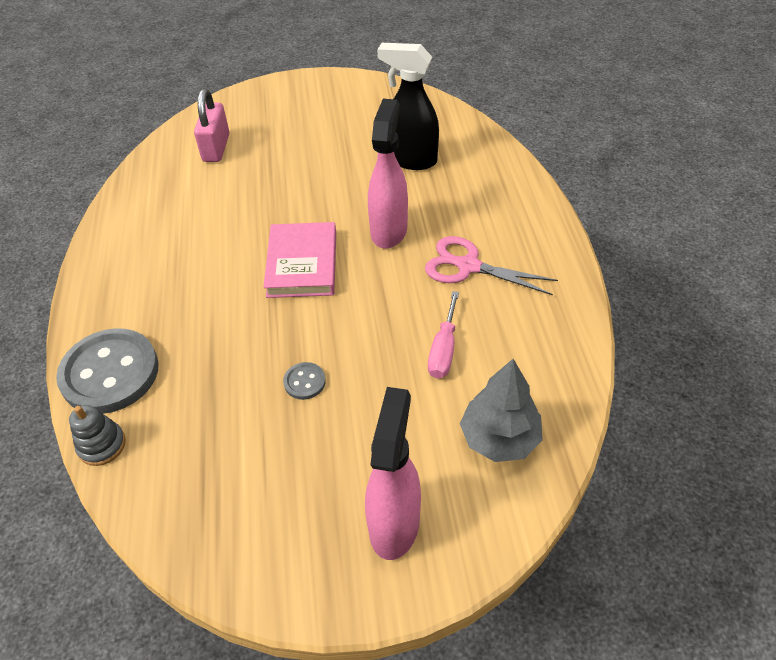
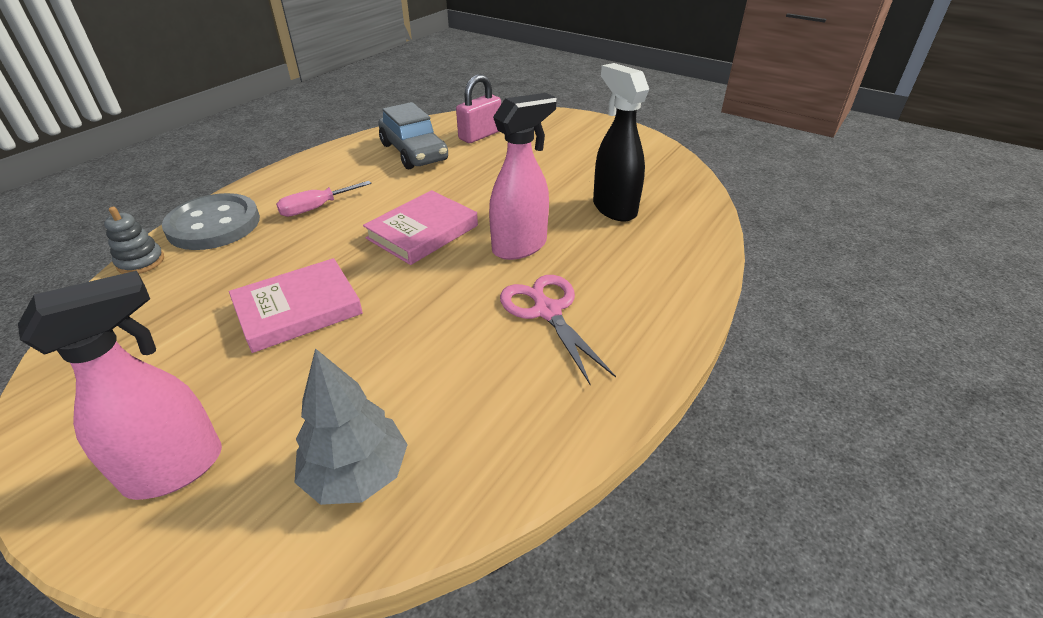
camera: 40 degrees right, 10 degrees down
grey button [283,362,326,400] -> pink book [229,258,363,353]
pink screwdriver [428,291,459,378] -> pink screwdriver moved to [276,181,372,217]
none -> grey car [378,102,448,169]

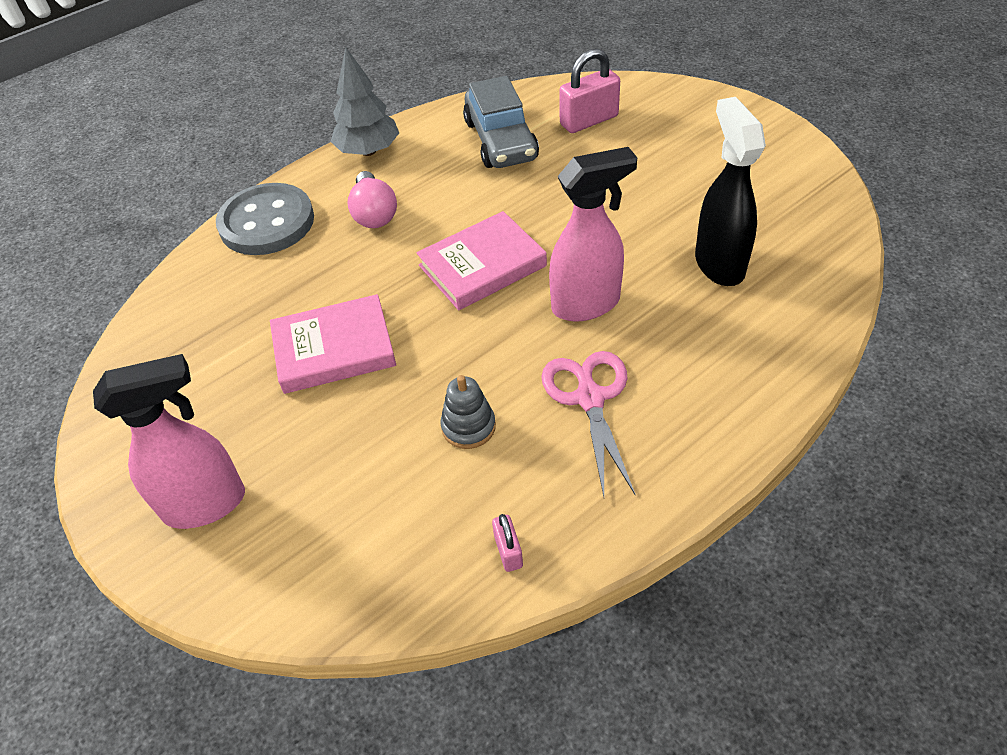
camera: 20 degrees right, 10 degrees up
grey stacking toy [104,207,164,274] -> grey stacking toy moved to [440,375,496,449]
pink screwdriver [276,181,372,217] -> pink light bulb [347,171,397,228]
grey tree [294,348,408,505] -> grey tree moved to [331,47,399,156]
none -> pink padlock [492,514,523,572]

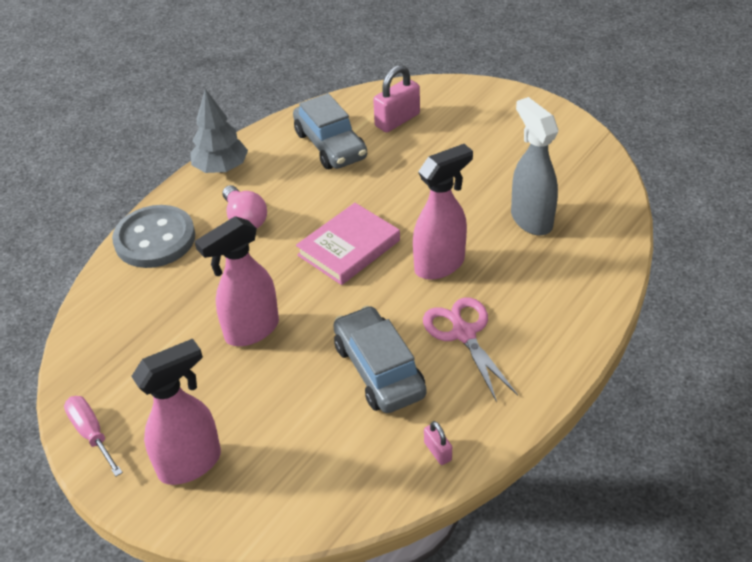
camera: 15 degrees left, 5 degrees down
pink book [270,294,396,394] -> pink spray bottle [194,216,279,346]
grey stacking toy [440,375,496,449] -> grey car [333,306,427,413]
black spray bottle [695,97,766,286] -> grey spray bottle [511,97,559,235]
none -> pink screwdriver [64,396,123,476]

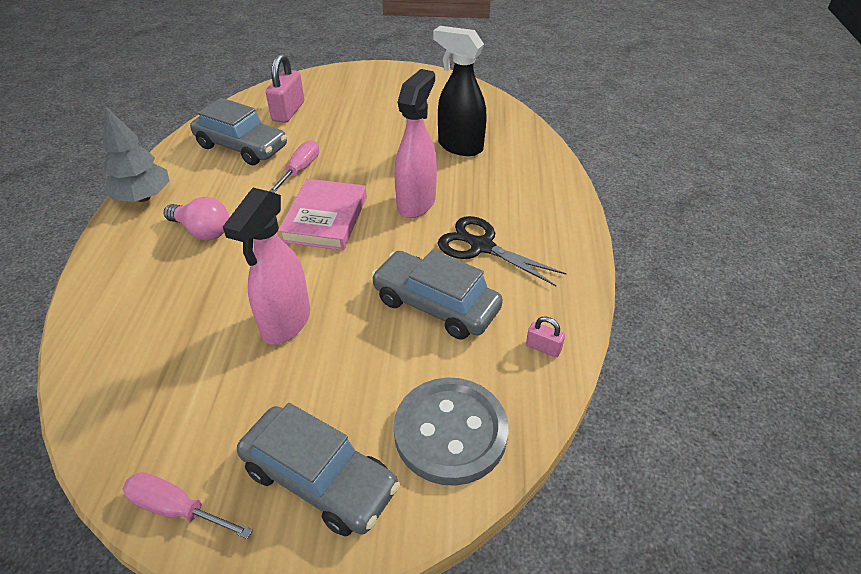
camera: 35 degrees left, 0 degrees up
grey button [112,205,195,268] -> grey button moved to [394,378,509,486]
pink spray bottle [131,339,221,485] -> grey car [237,403,400,536]
pink scissors [423,297,518,402] -> black scissors [438,216,567,286]
grey spray bottle [511,97,559,235] -> black spray bottle [433,26,487,156]
none -> pink screwdriver [269,140,319,193]

